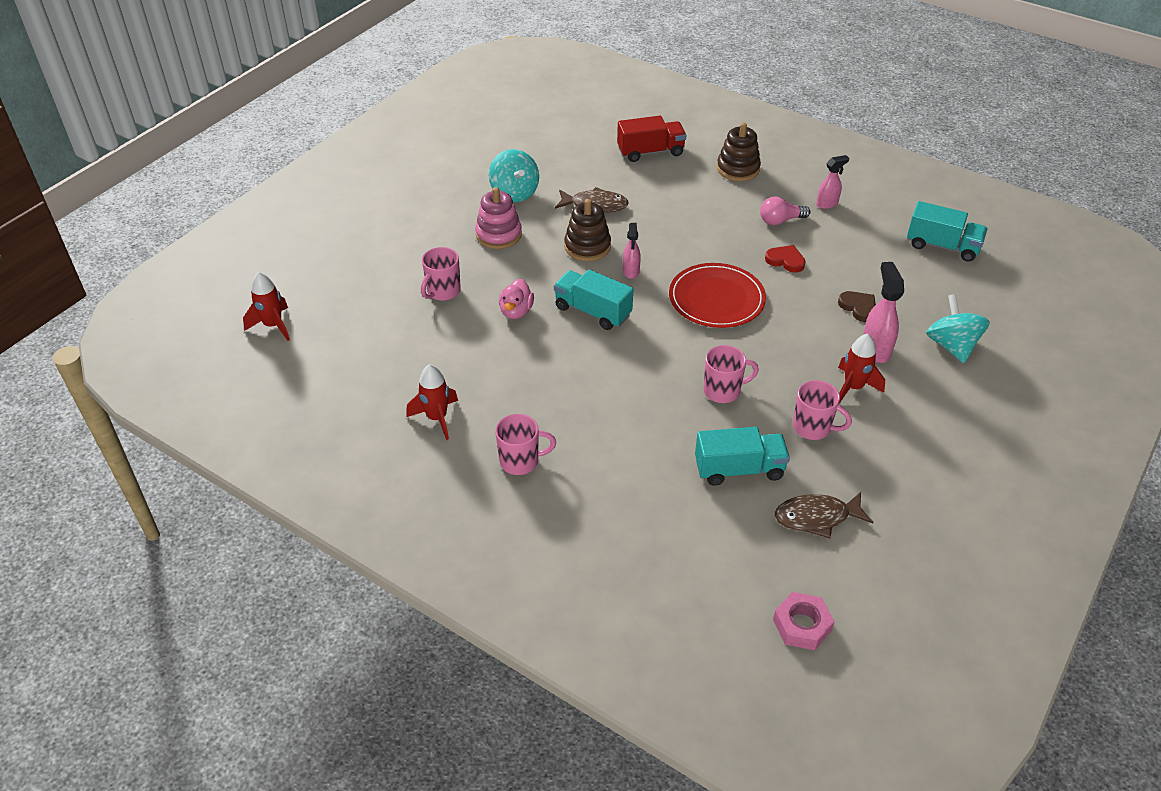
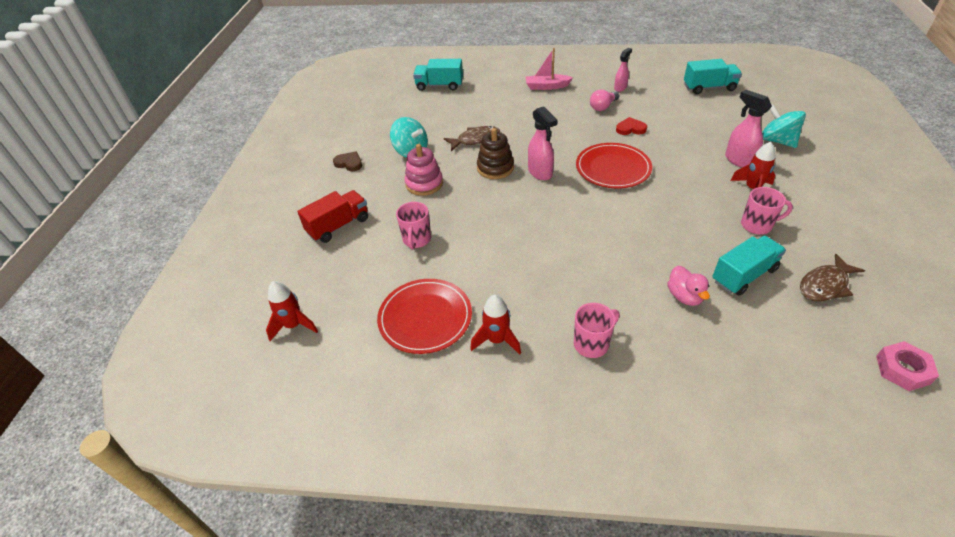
camera: 25 degrees left, 0 degrees up
pink duck [499,278,534,319] -> pink duck moved to [667,265,710,306]
turquoise truck [554,269,633,330] -> turquoise truck moved to [413,59,463,91]
red truck [617,116,686,162] -> red truck moved to [297,190,368,243]
pink spray bottle [623,223,641,279] -> pink spray bottle [528,106,558,180], size x1.55
pink mug [704,345,759,403] -> none
brown stacking toy [717,122,761,181] -> pink boat [526,48,573,90]
brown heart [838,291,876,322] -> brown heart moved to [333,151,362,171]
none -> red plate [377,279,472,354]

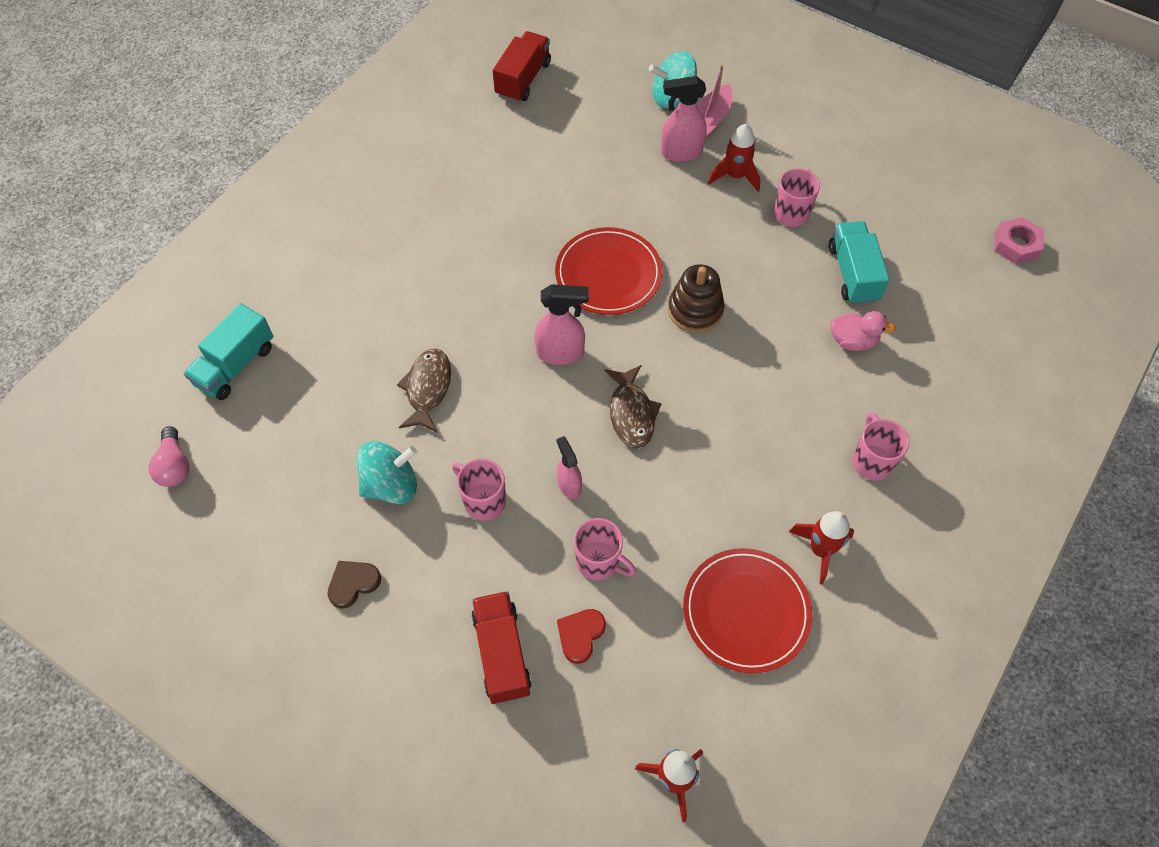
camera: 65 degrees left, 15 degrees up
pink stacking toy [405,144,443,196] -> pink mug [452,459,506,521]
brown stacking toy [477,128,514,179] -> brown stacking toy moved to [668,264,725,333]
pink boat [526,48,573,90] -> pink boat moved to [697,65,732,138]
pink light bulb [590,89,620,111] -> pink light bulb moved to [148,426,189,487]
pink spray bottle [614,48,632,92] -> pink spray bottle moved to [556,436,582,499]
red heart [616,117,647,135] -> red heart moved to [557,609,606,664]
turquoise truck [684,59,742,94] -> red truck [493,31,551,102]
brown fish [800,254,865,302] -> brown fish moved to [604,365,662,449]

